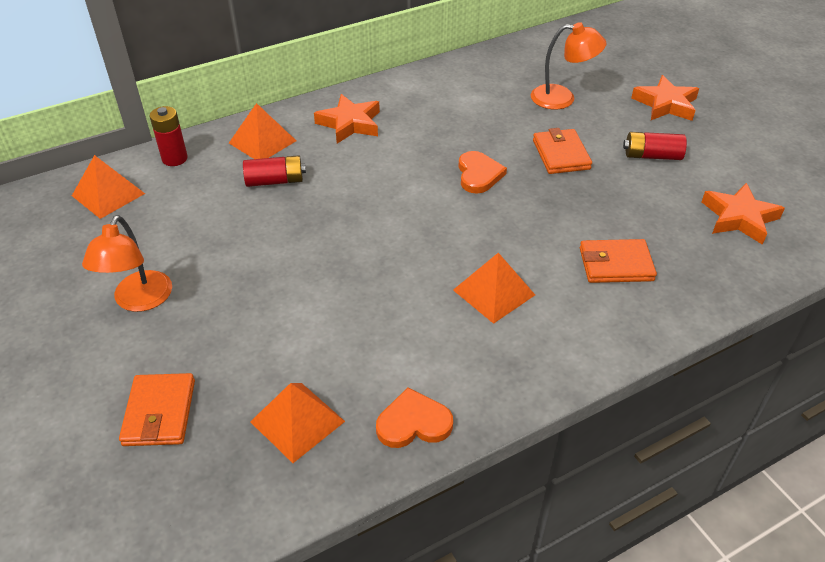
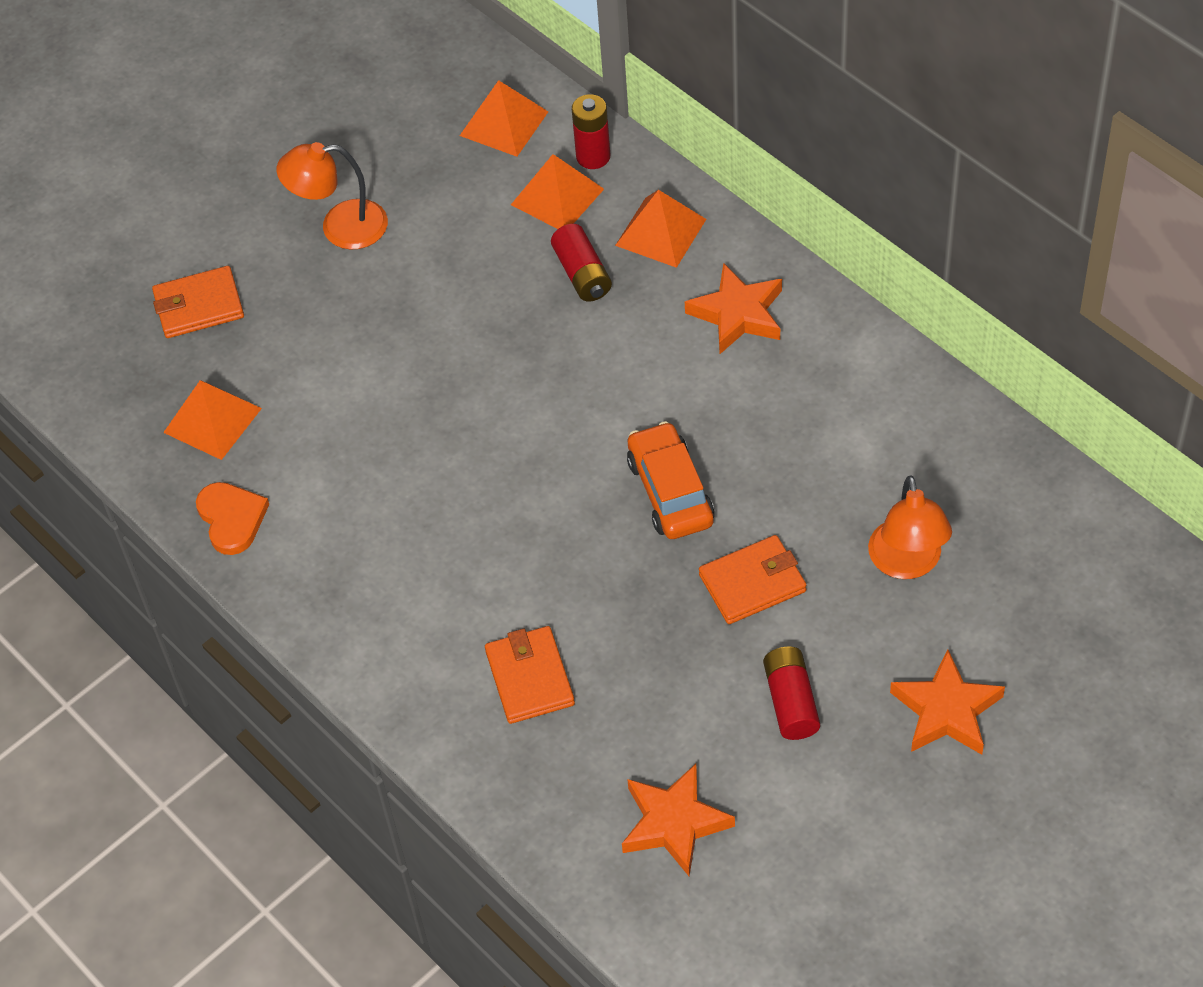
camera: 80 degrees right, 10 degrees up
orange pyramid [453,253,535,324] -> orange pyramid moved to [511,154,604,229]
orange heart [458,151,507,194] -> orange car [627,421,714,539]

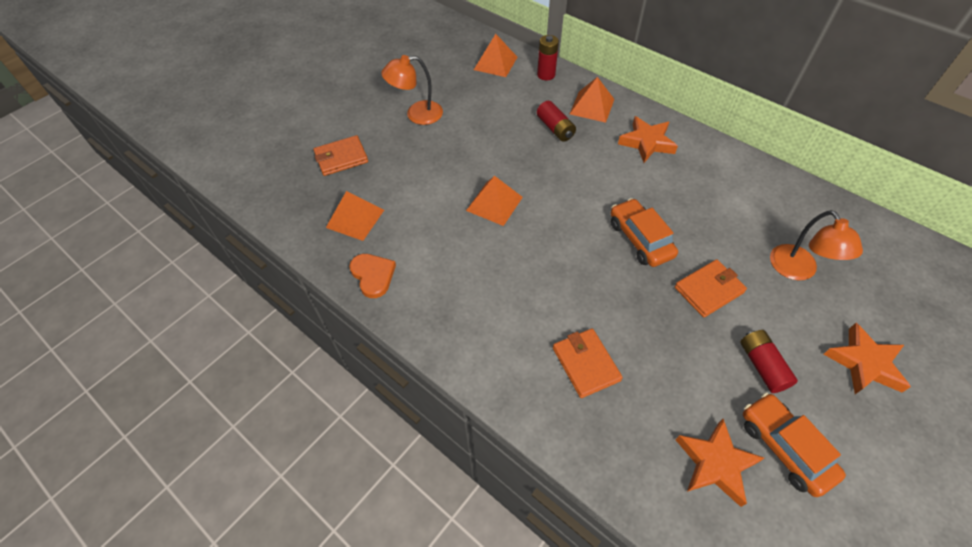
camera: 10 degrees left, 0 degrees up
orange pyramid [511,154,604,229] -> orange pyramid moved to [466,176,523,226]
none -> orange car [743,393,846,497]

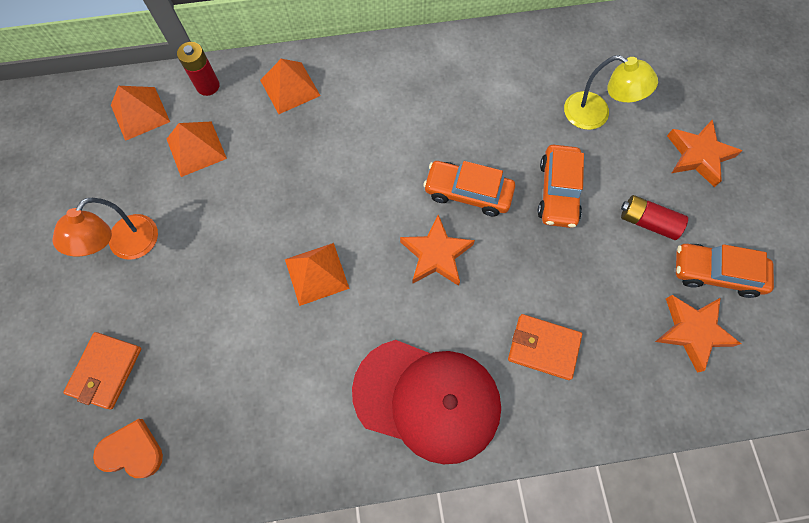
camera: 50 degrees left, 15 degrees up
orange pyramid [326,191,384,241] -> orange pyramid moved to [167,121,227,177]
orange heart [349,254,396,298] -> orange heart moved to [93,419,163,478]
red battery [537,101,576,142] -> none
orange star [618,116,678,163] -> orange star moved to [400,215,475,286]
orange wallet [675,259,747,317] -> orange car [537,145,584,228]
orange lamp [770,210,863,280] -> yellow lamp [564,55,658,130]
none -> red cap [352,340,501,464]

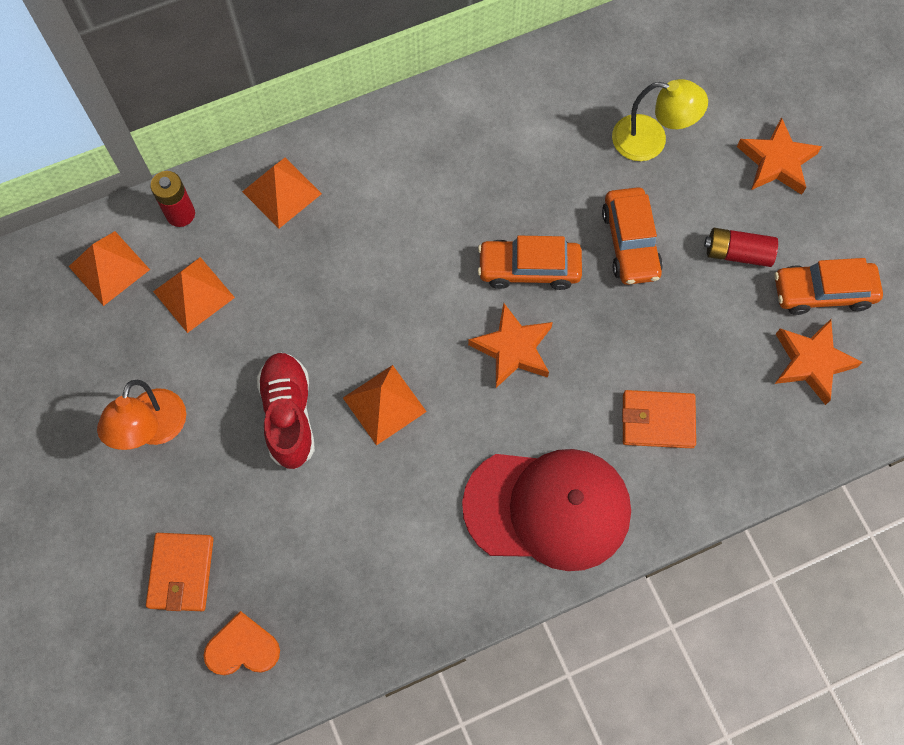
camera: 15 degrees left, 0 degrees up
none -> red shoe [257,353,315,469]

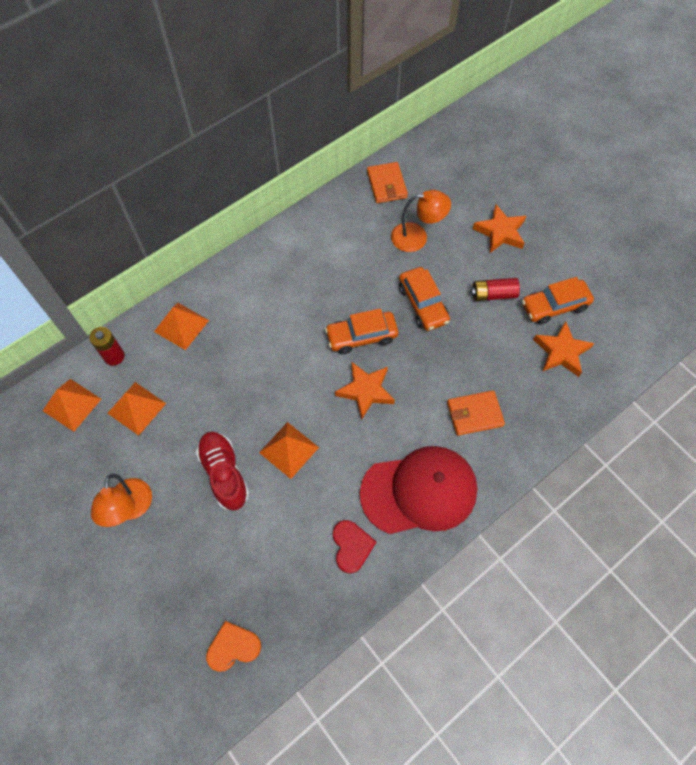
camera: 15 degrees left, 5 degrees down
orange wallet [146,533,214,611] -> orange wallet moved to [367,162,408,203]
yellow lamp [612,79,708,161] -> orange lamp [391,190,451,252]
none -> red heart [333,520,376,573]

